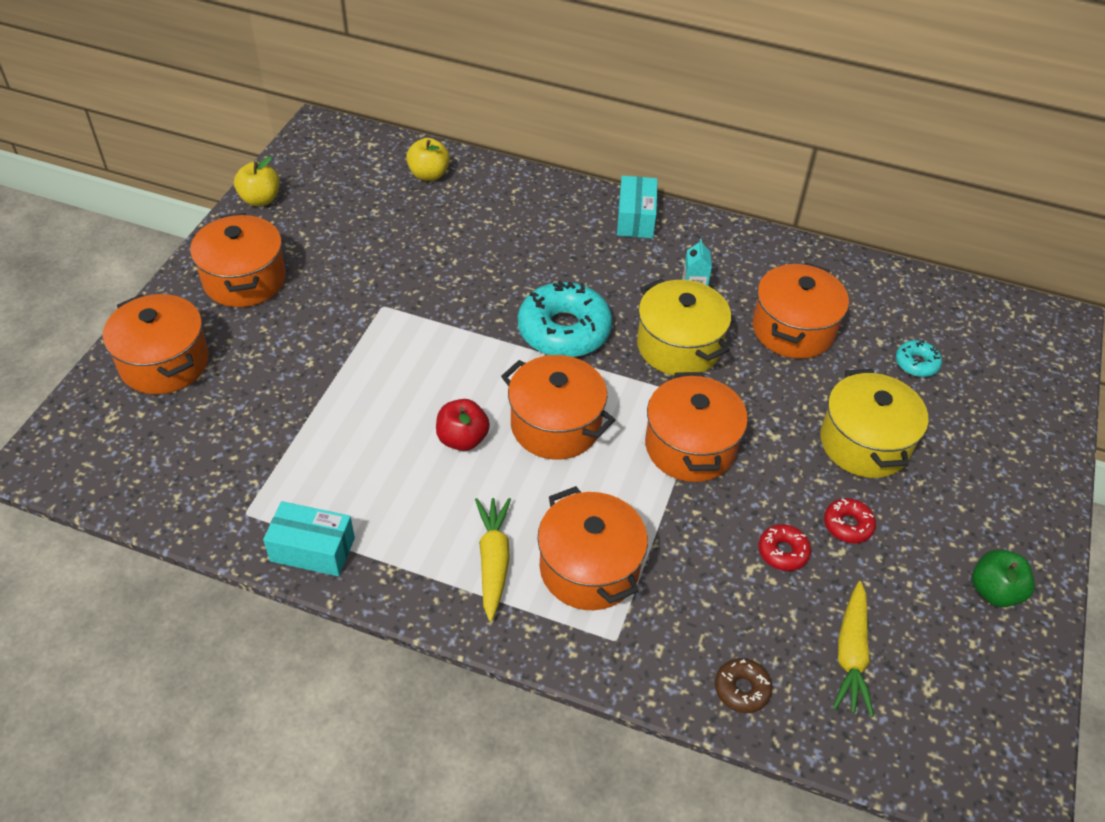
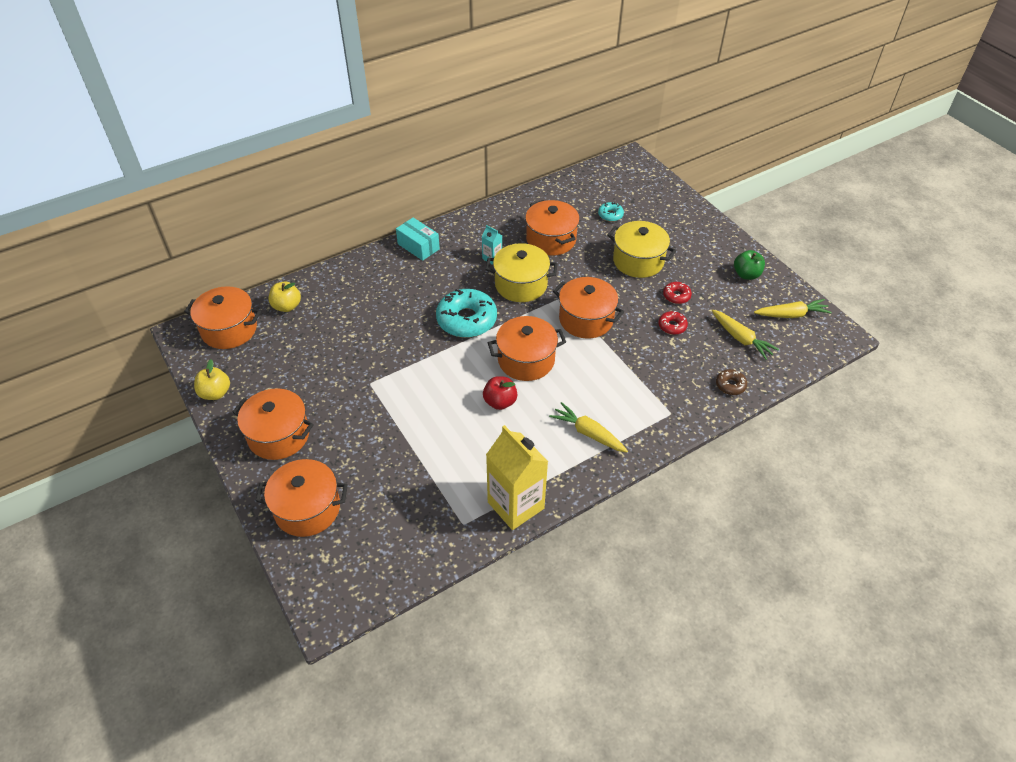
camera: 50 degrees left, 0 degrees up
turquoise box [263,501,355,576] -> yellow carton [486,425,548,530]
orange pot [538,486,648,610] -> orange pot moved to [184,286,261,349]
none -> yellow carrot [754,299,832,318]

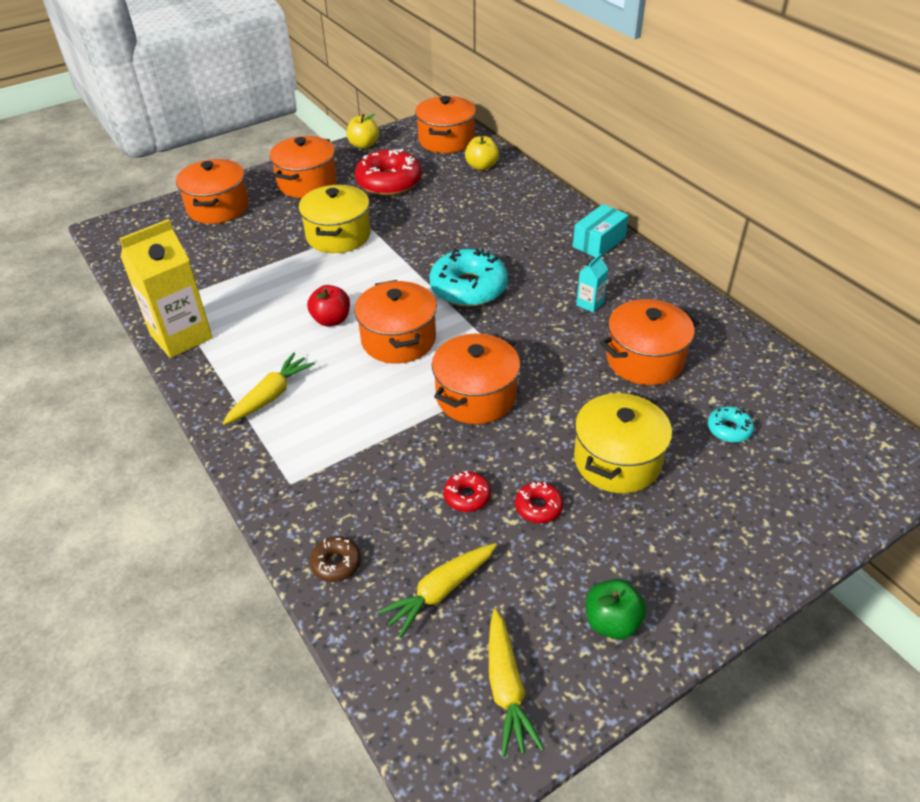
camera: 90 degrees right, 5 degrees down
yellow pot [485,243,557,302] -> yellow pot moved to [298,185,371,253]
none -> red donut [355,149,422,196]

